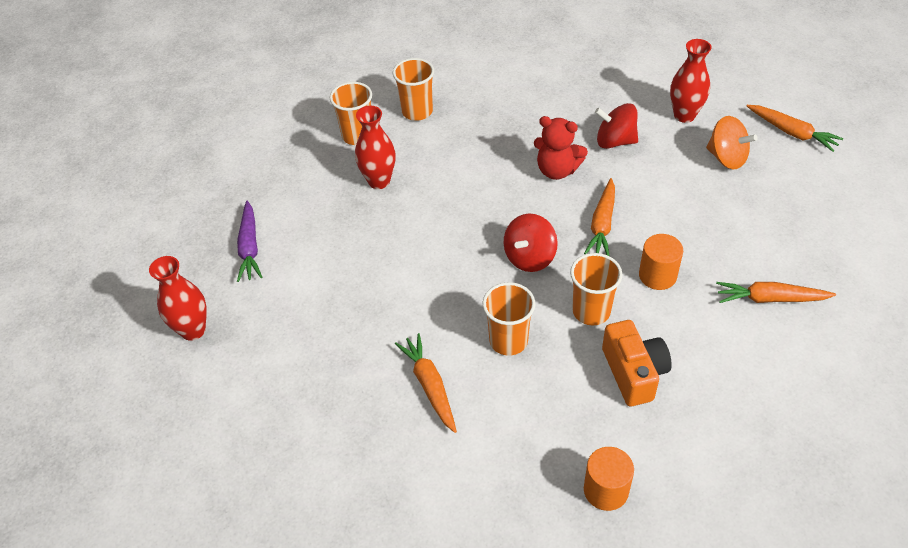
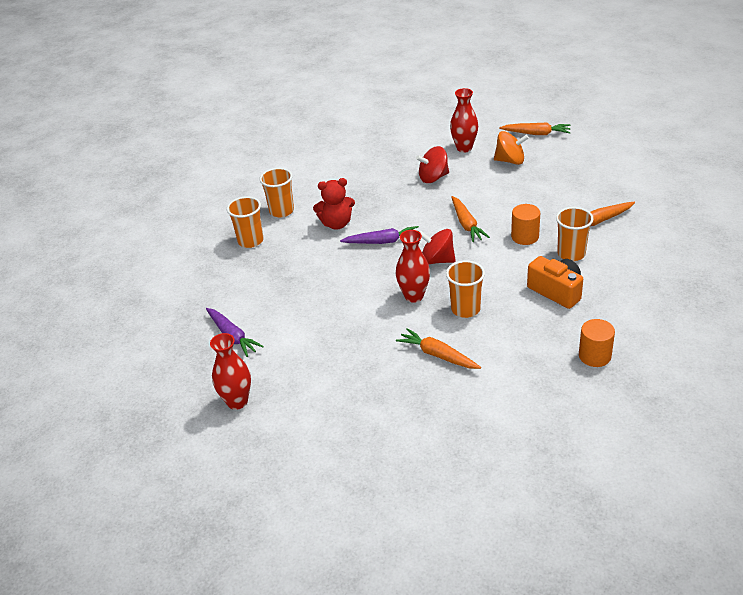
camera: 30 degrees left, 10 degrees down
red vase [355,106,396,189] -> red vase moved to [396,230,430,303]
red spinning top [504,214,558,272] -> red spinning top turned 105 degrees clockwise [419,229,456,264]
red teddy bear [534,116,588,180] -> red teddy bear moved to [313,178,355,230]
orange cup [570,253,623,325] -> orange cup moved to [556,207,594,261]
none -> purple carrot [340,226,419,244]

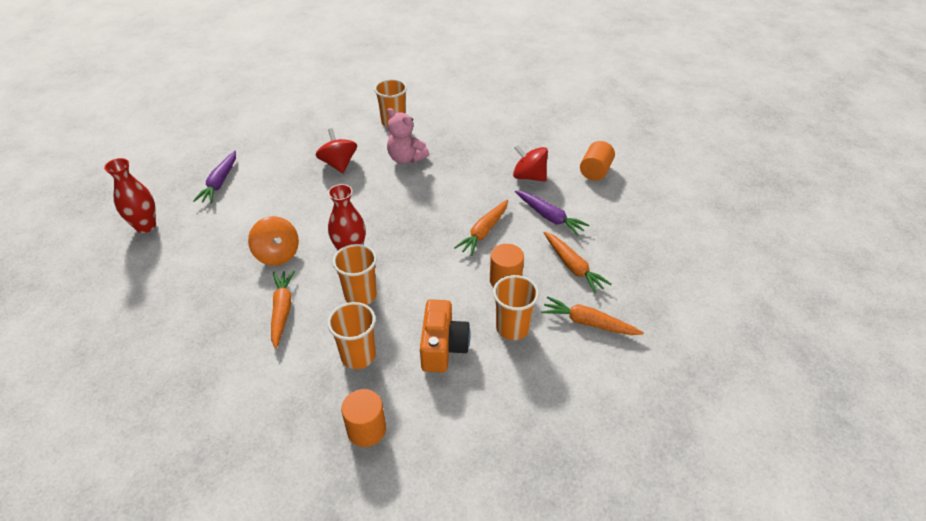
camera: 45 degrees right, 5 degrees up
orange cup [227,196,263,248] -> orange cup moved to [327,302,376,369]
red teddy bear [313,178,355,230] -> pink teddy bear [387,108,429,164]
purple carrot [340,226,419,244] -> purple carrot moved to [515,191,590,236]
red spinning top [419,229,456,264] -> red spinning top moved to [316,128,357,173]
red vase [450,88,478,153] -> orange cylinder [580,141,615,181]
orange spinning top [494,131,529,165] -> orange spinning top moved to [248,216,299,266]
orange carrot [499,122,571,135] -> orange carrot moved to [544,232,612,294]

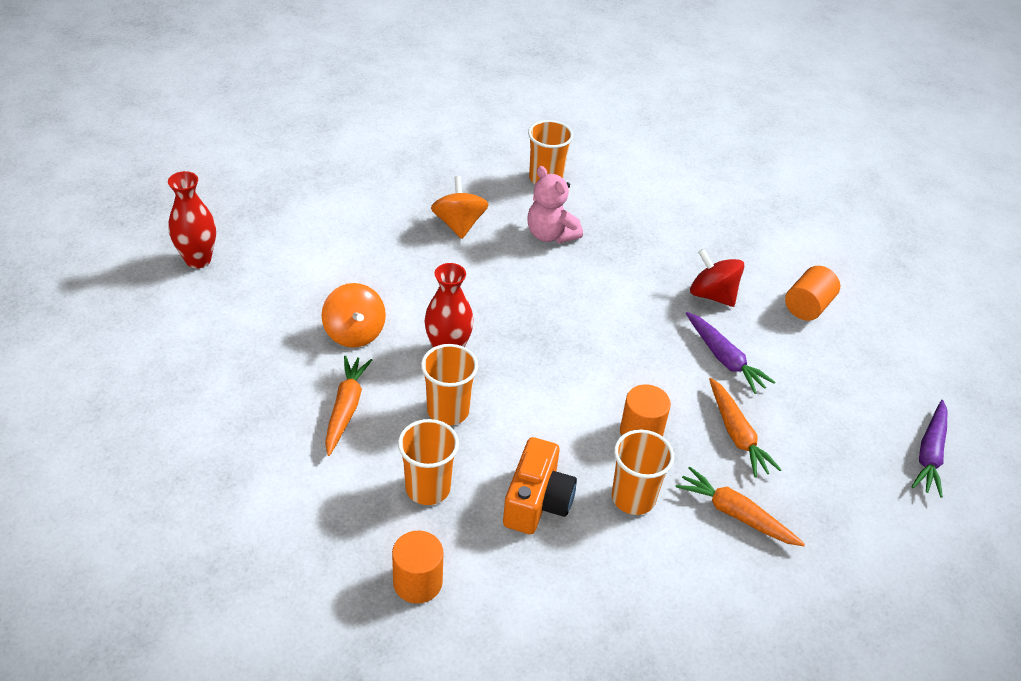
camera: 10 degrees right, 0 degrees up
purple carrot [193,151,236,203] -> purple carrot moved to [912,400,948,498]
red spinning top [316,128,357,173] -> orange spinning top [431,176,489,239]
orange carrot [454,200,508,256] -> none

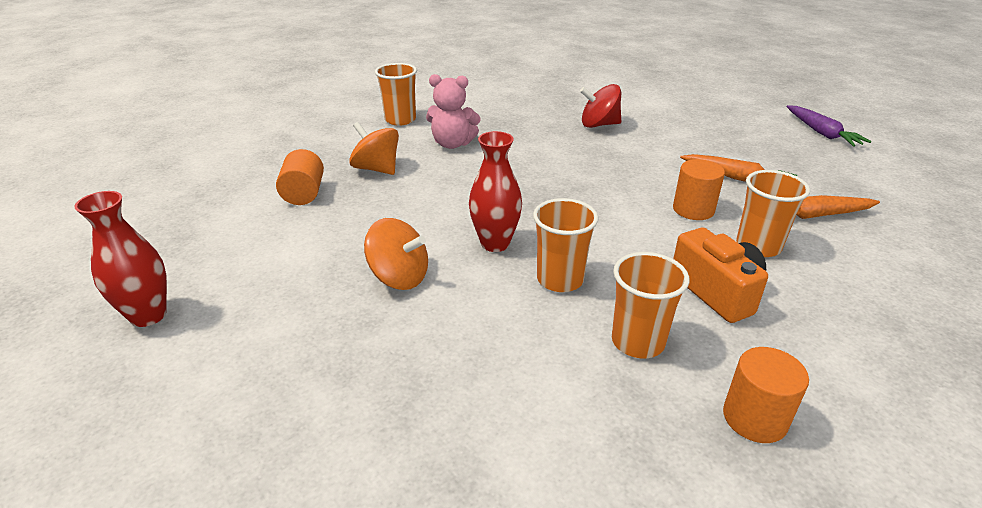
camera: 40 degrees left, 10 degrees down
orange carrot [325,356,372,456] -> none
purple carrot [686,312,775,394] -> none
orange cylinder [785,266,840,321] -> orange cylinder moved to [276,149,324,205]

